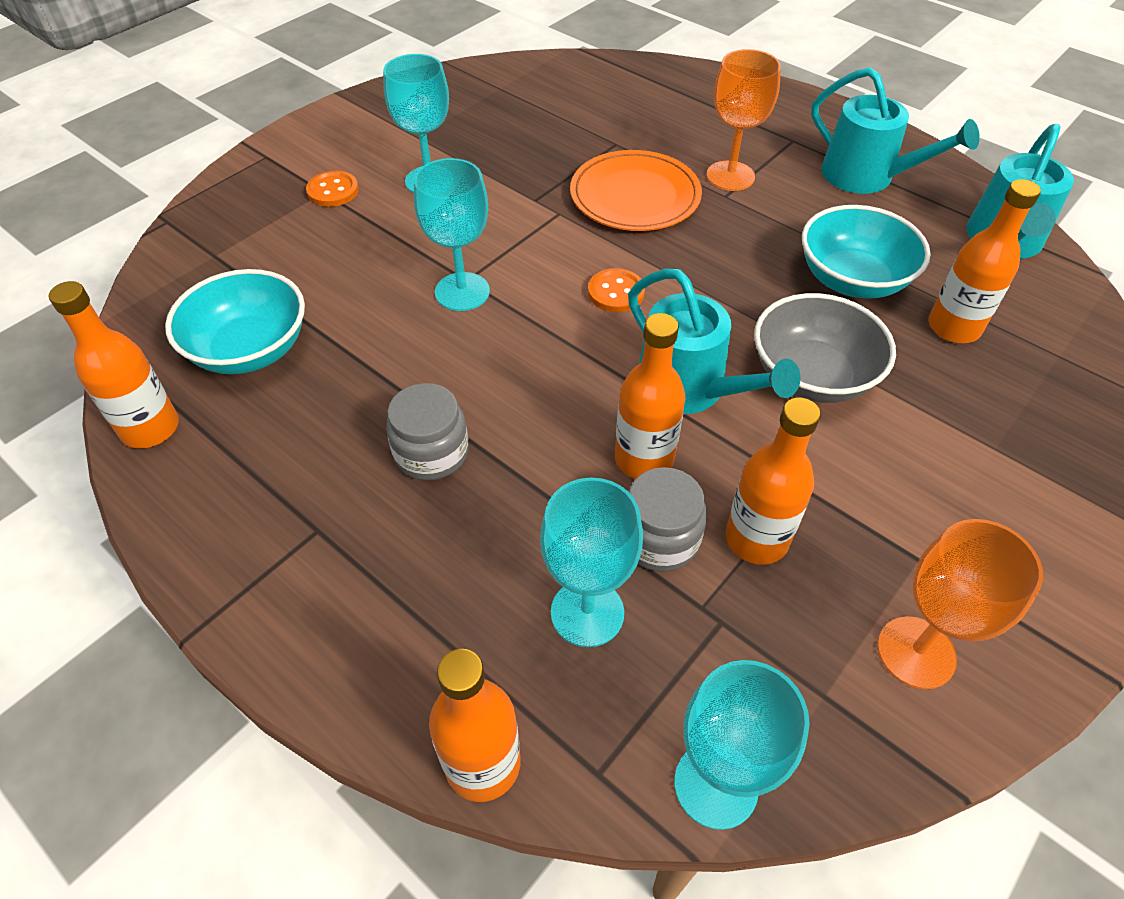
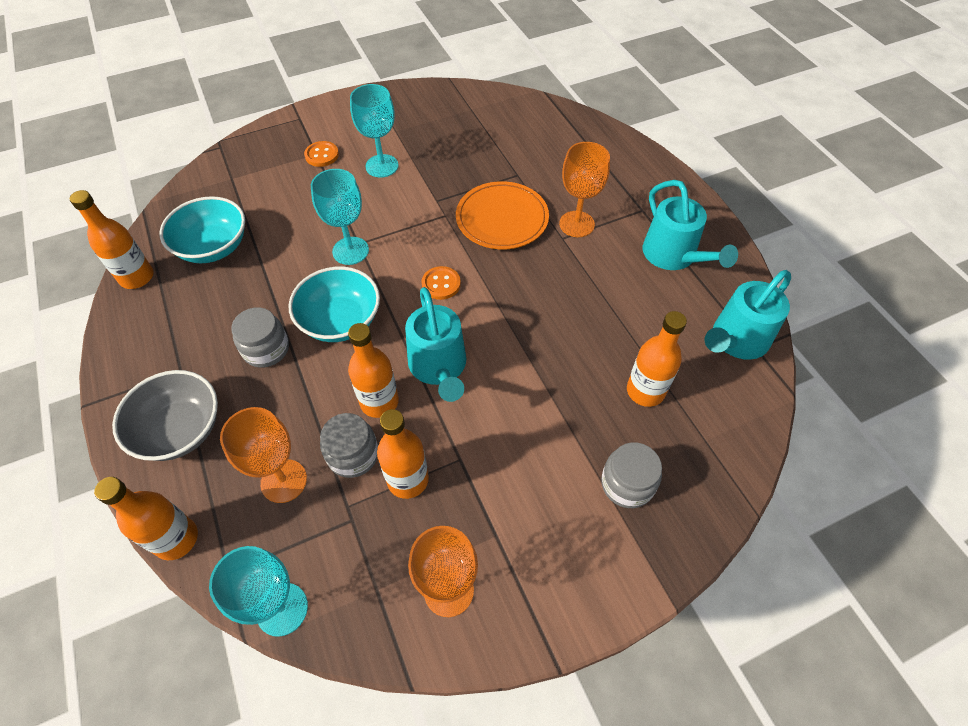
camera: 25 degrees right, 5 degrees up
turquoise goblet [540,478,643,647] -> orange goblet [220,407,307,503]
grey bowl [754,293,896,403] -> grey bowl moved to [112,370,218,461]
turquoise bowl [802,205,931,299] -> turquoise bowl moved to [288,267,380,342]
none -> grey jar [601,442,662,508]

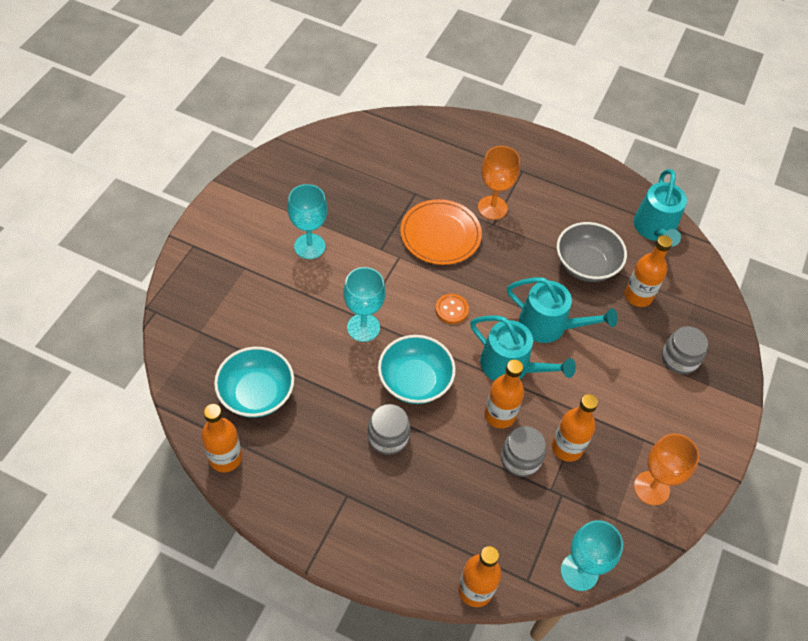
camera: 45 degrees left, 0 degrees up
grey bowl [112,370,218,461] -> grey bowl moved to [557,222,627,282]
orange goblet [220,407,307,503] -> none
orange button [304,141,339,167] -> none
turquoise watering can [643,180,738,270] -> turquoise watering can moved to [507,277,617,343]

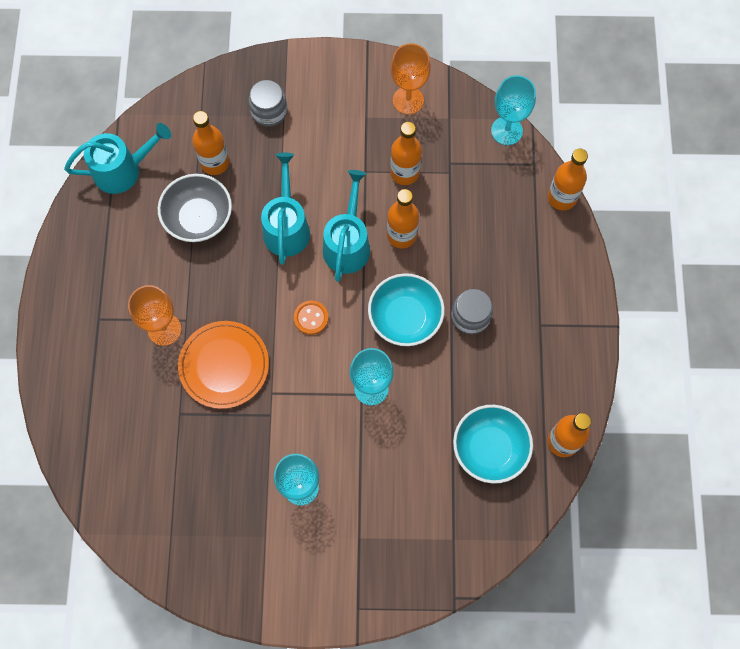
camera: 110 degrees left, 15 degrees up
grey jar [501,426,546,477] -> none

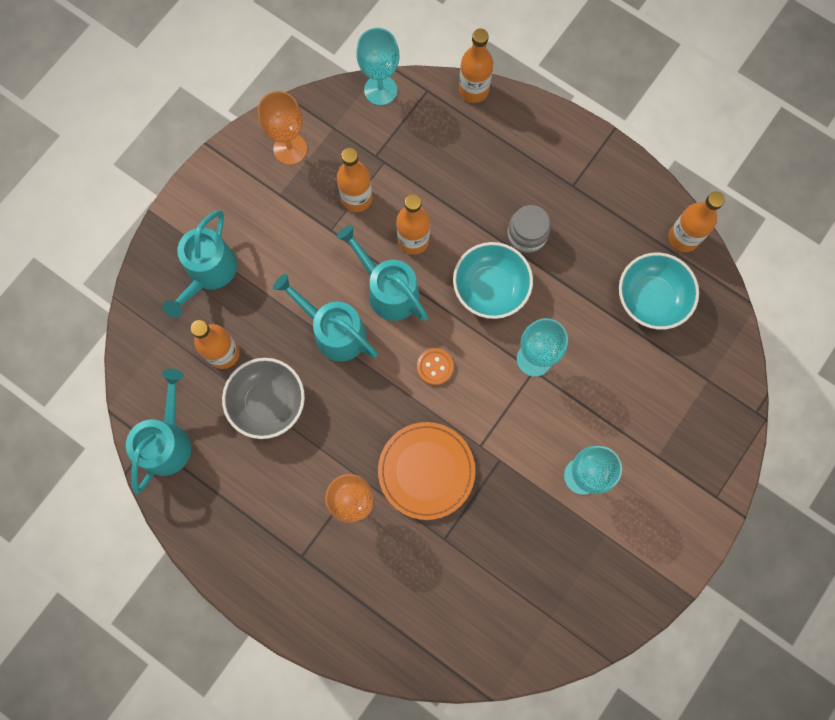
camera: 55 degrees left, 5 degrees up
grey jar [248,80,287,127] -> turquoise watering can [163,210,237,318]

